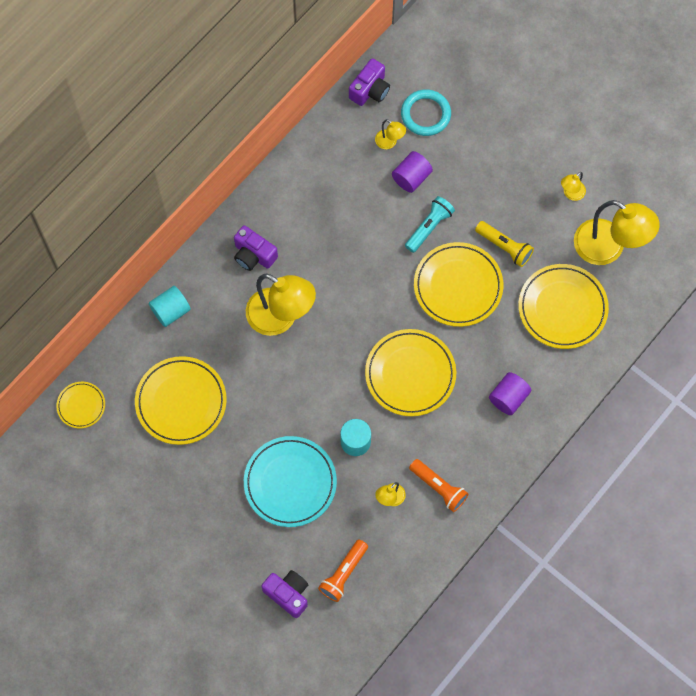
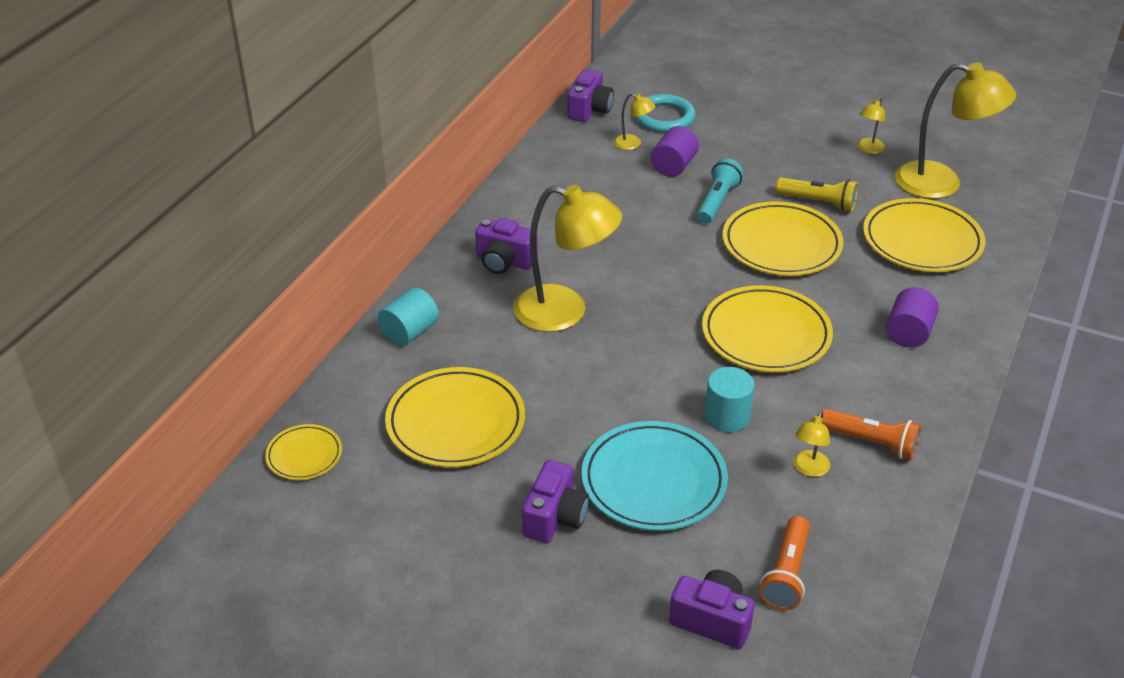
camera: 15 degrees left, 30 degrees down
none -> purple camera [522,460,589,543]

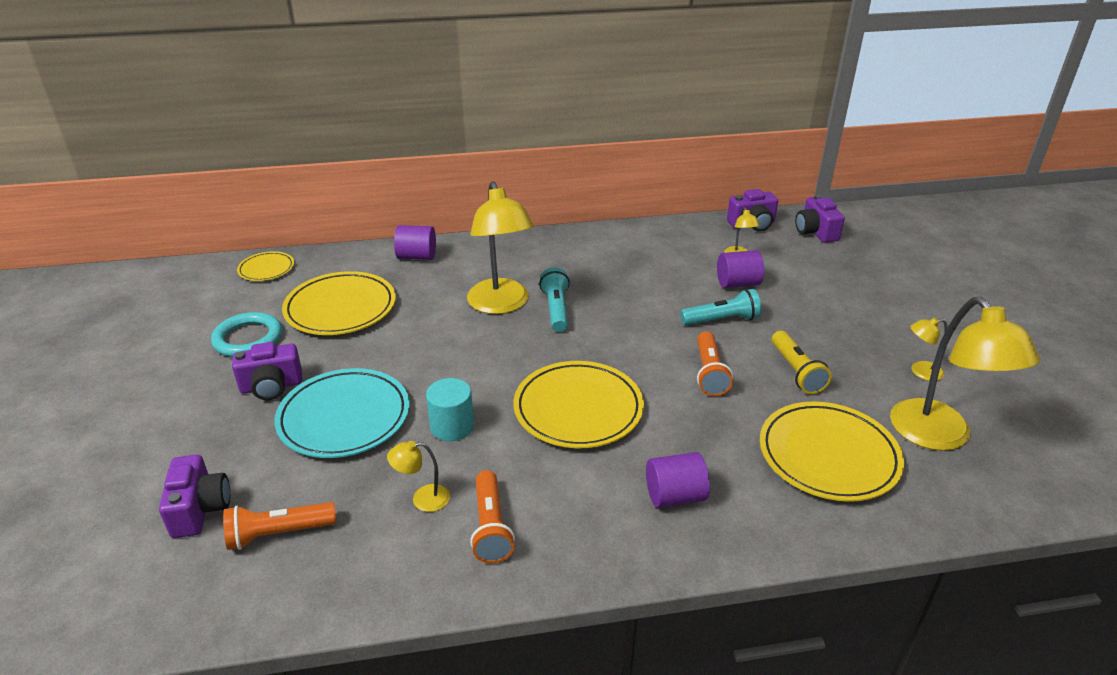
camera: 55 degrees right, 5 degrees down
turquoise cylinder [378,287,439,346] -> purple cylinder [394,225,436,260]
purple camera [475,218,538,274] -> purple camera moved to [795,195,845,243]
turquoise ring [635,94,696,132] -> turquoise ring moved to [211,312,282,357]
yellow plate [723,201,844,276] -> orange flashlight [697,331,733,396]
none -> turquoise flashlight [539,267,570,332]

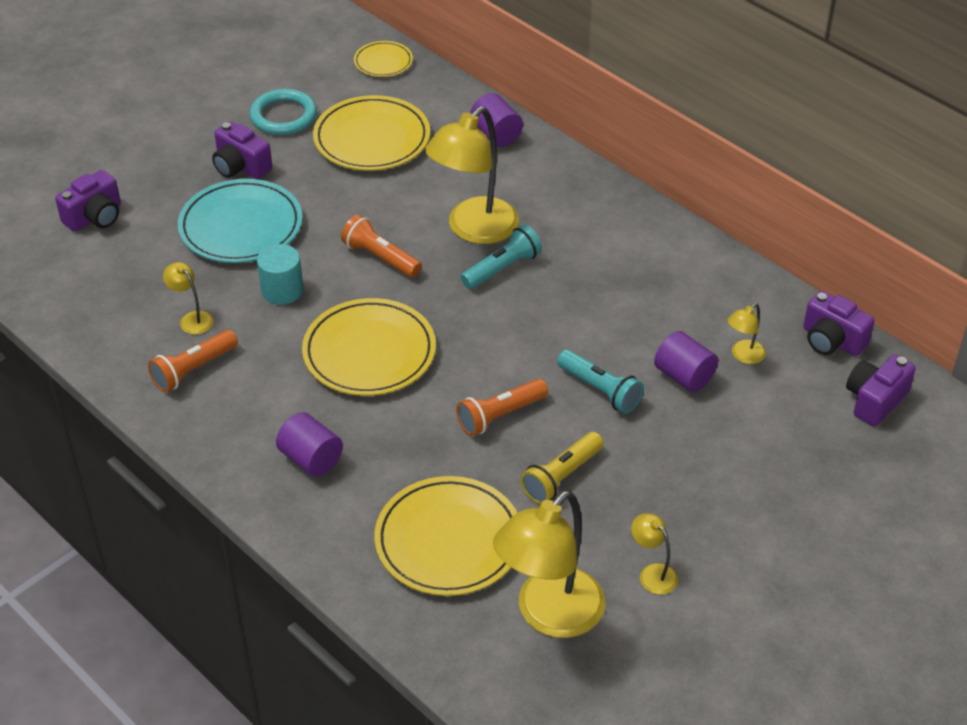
camera: 55 degrees right, 10 degrees up
orange flashlight [223,502,336,550] -> orange flashlight moved to [341,214,422,277]

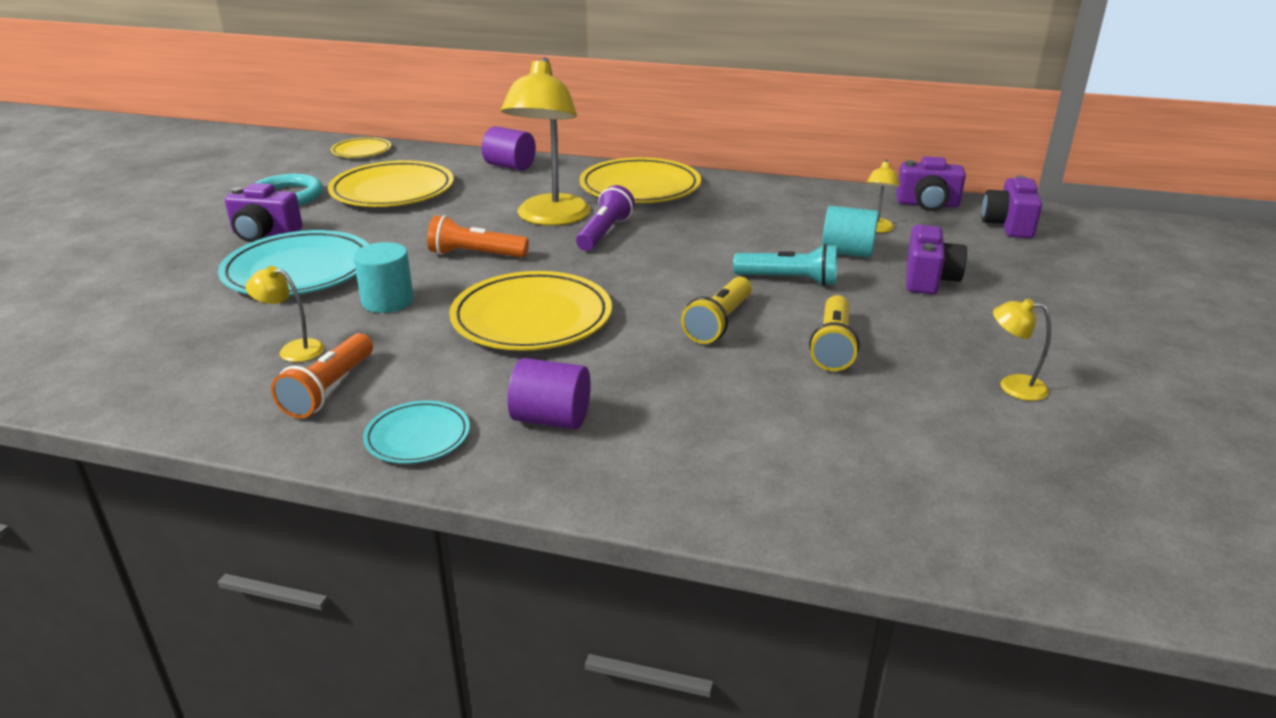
camera: 30 degrees left, 15 degrees down
purple camera [55,170,121,232] -> purple camera moved to [906,225,967,294]
yellow plate [374,476,517,596] -> yellow plate moved to [579,157,701,203]
orange flashlight [456,379,548,436] -> yellow flashlight [681,277,752,344]
turquoise flashlight [461,225,542,289] -> purple flashlight [576,185,635,251]
yellow lamp [493,490,605,638] -> none
purple cylinder [654,331,718,392] -> turquoise cylinder [822,206,879,258]
none -> turquoise plate [363,401,470,464]

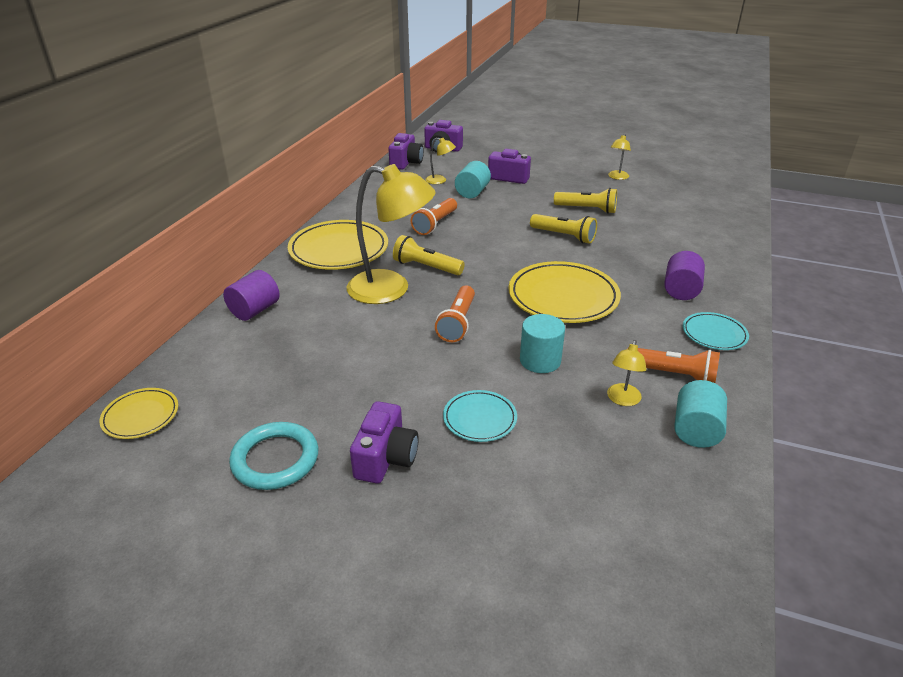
camera: 85 degrees left, 5 degrees up
turquoise plate [218,230,369,295] -> turquoise plate [443,390,517,442], size x0.53
yellow plate [328,160,454,207] -> none
purple flashlight [576,185,635,251] -> yellow flashlight [393,235,465,275]
turquoise flashlight [733,244,837,286] -> none
none -> orange flashlight [411,198,457,235]
none -> turquoise cylinder [674,380,727,448]

